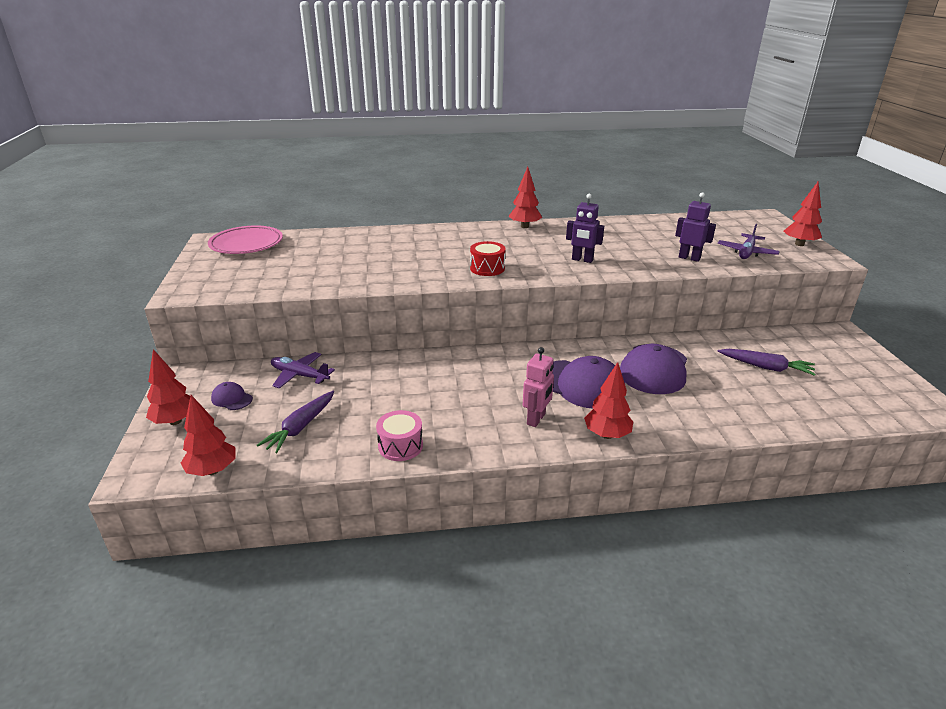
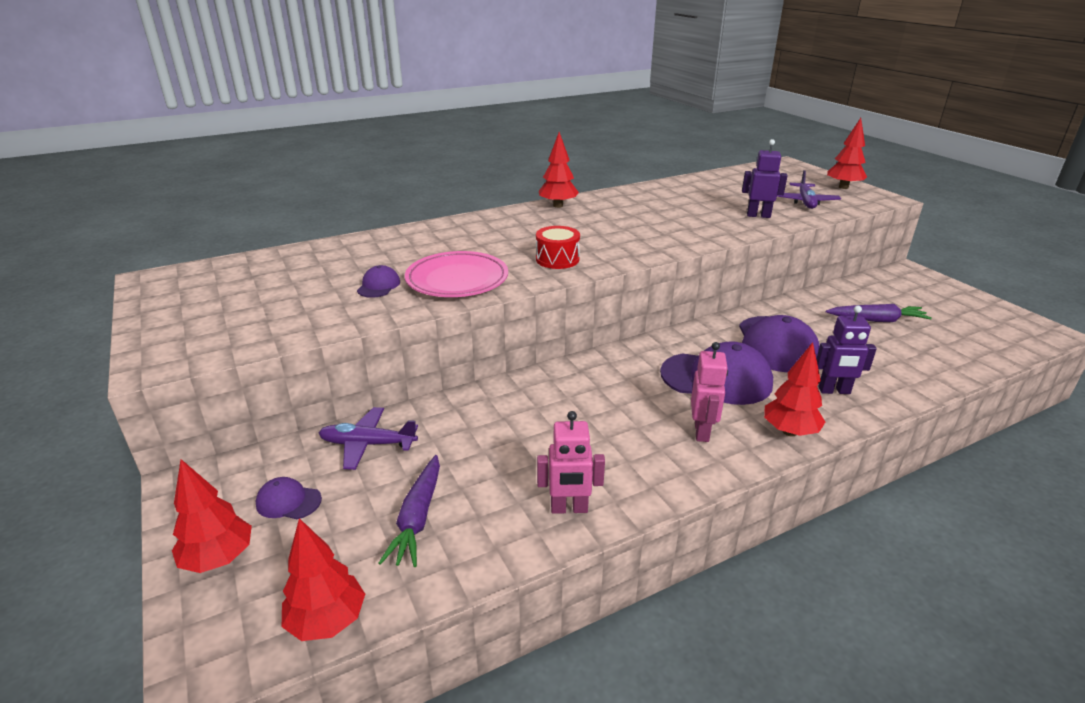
camera: 20 degrees left, 0 degrees up
pink plate [208,225,283,254] -> pink plate moved to [405,251,508,297]
pink drum [376,410,423,461] -> pink robot [537,411,605,514]
purple robot [566,194,604,263] -> purple robot moved to [816,305,877,394]
none -> purple cap [357,265,400,298]

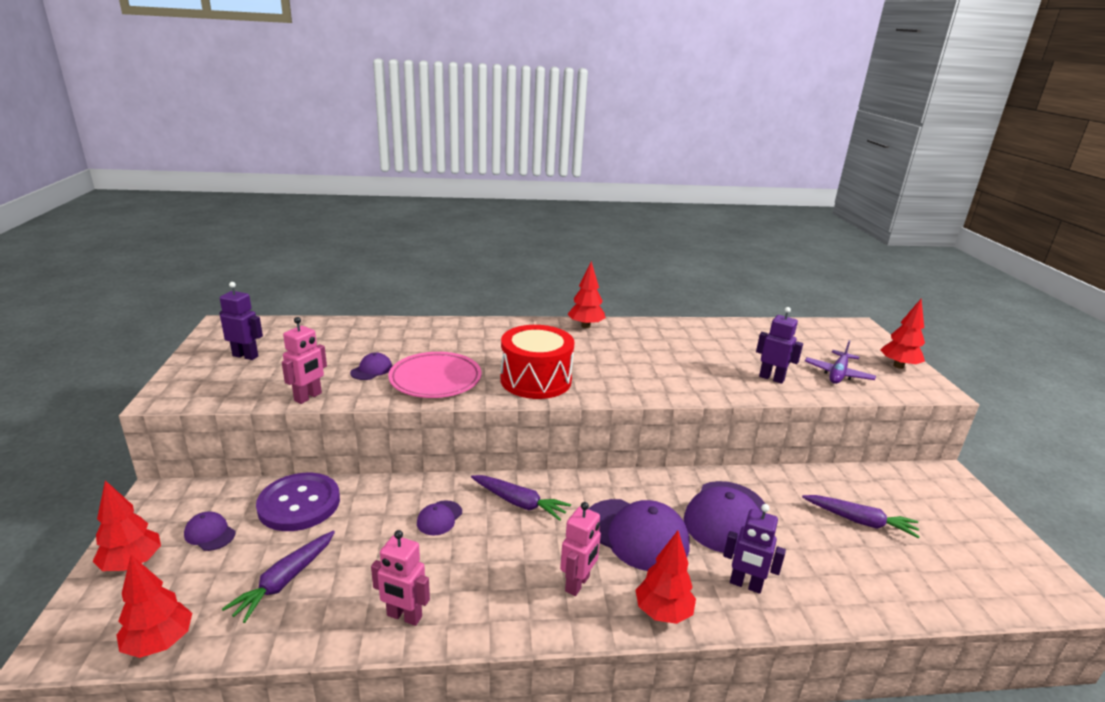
camera: 20 degrees right, 5 degrees down
purple plane [319,407,418,470] -> purple button [256,473,340,531]
red drum [536,226,580,269] -> red drum [501,325,575,399], size x1.75
none -> purple robot [219,282,263,360]
none -> pink robot [282,317,327,404]
none -> purple cap [417,500,462,535]
none -> purple carrot [471,475,571,521]

